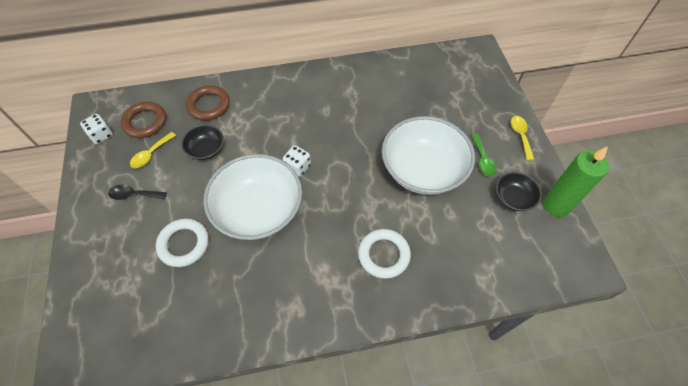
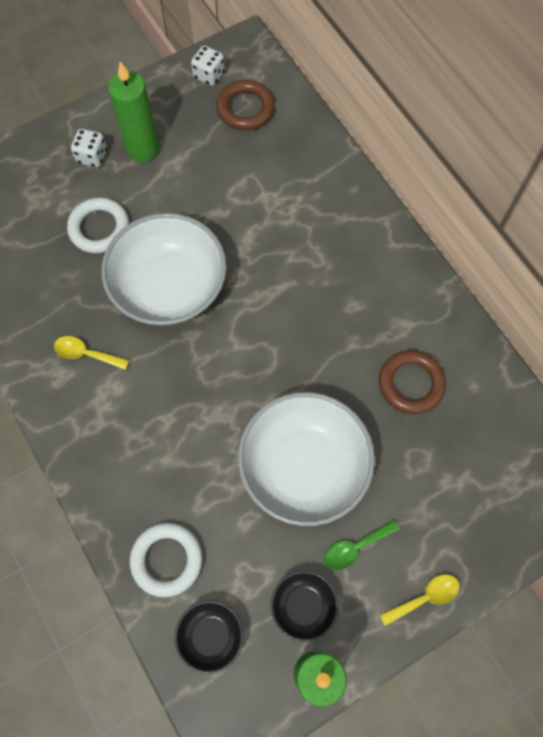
camera: 70 degrees right, 10 degrees up
black spoon [108,185,167,200] -> green candle [108,62,159,162]
yellow spoon [130,132,176,168] -> yellow spoon moved to [54,336,129,370]
black bowl [181,125,224,160] -> black bowl moved to [174,600,244,674]
brown ring [186,85,230,121] -> brown ring moved to [379,350,446,414]
white dice [283,145,311,177] -> white dice moved to [71,129,107,167]
white ring [358,229,411,279] -> white ring moved to [130,523,202,598]

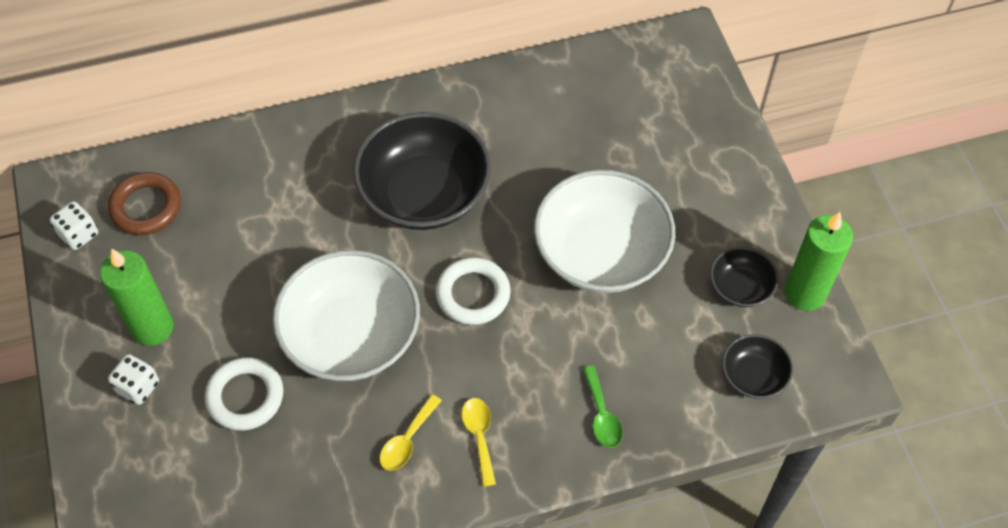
camera: 75 degrees left, 10 degrees down
white ring [130,523,202,598] -> white ring moved to [436,257,511,325]
green spoon [324,520,400,570] -> green spoon moved to [583,366,623,448]
brown ring [379,350,446,414] -> none
yellow spoon [380,574,460,626] -> yellow spoon moved to [462,398,496,487]
none -> black bowl [353,112,491,230]

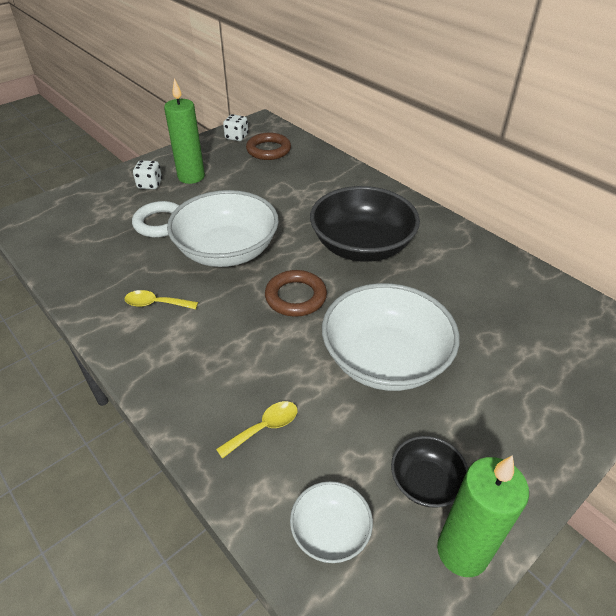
camera: 65 degrees right, 15 degrees down
white ring [436,257,511,325] -> brown ring [265,270,327,317]
yellow spoon [462,398,496,487] -> yellow spoon moved to [216,401,297,459]
green spoon [583,366,623,448] -> none
black bowl [722,334,793,399] -> white bowl [290,481,373,563]

